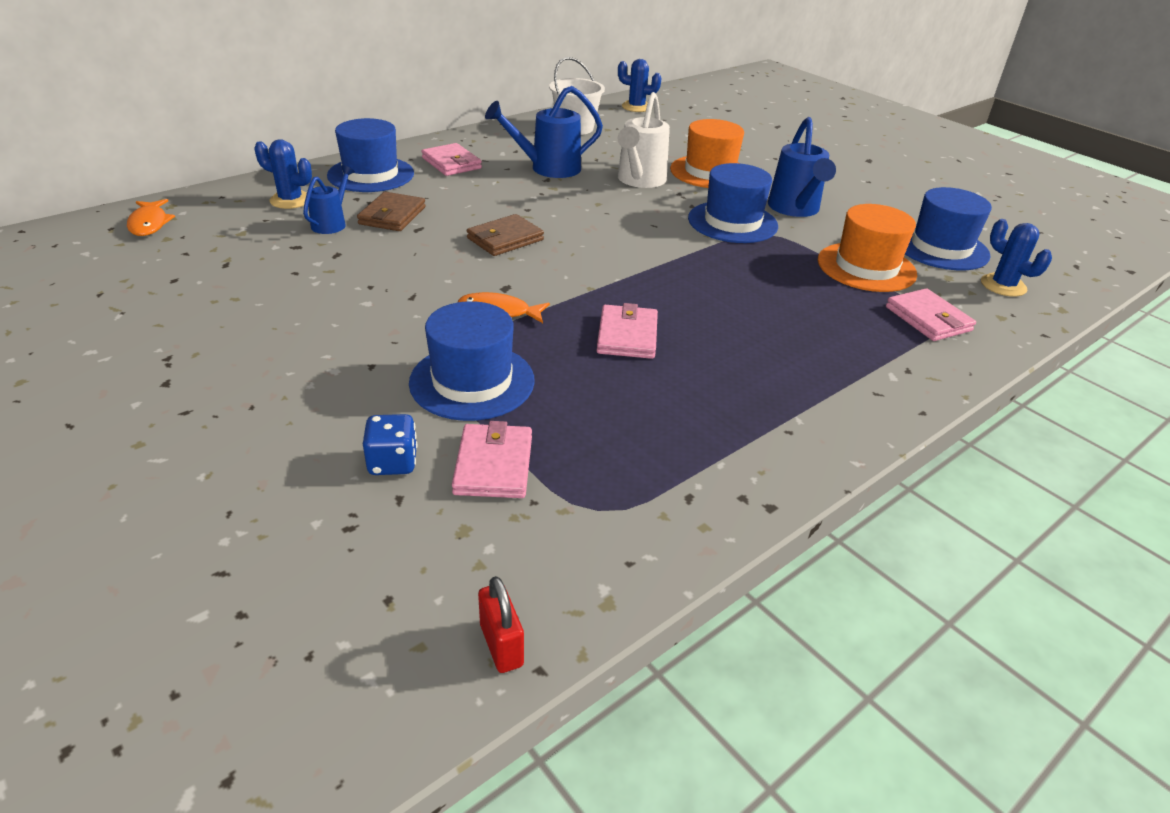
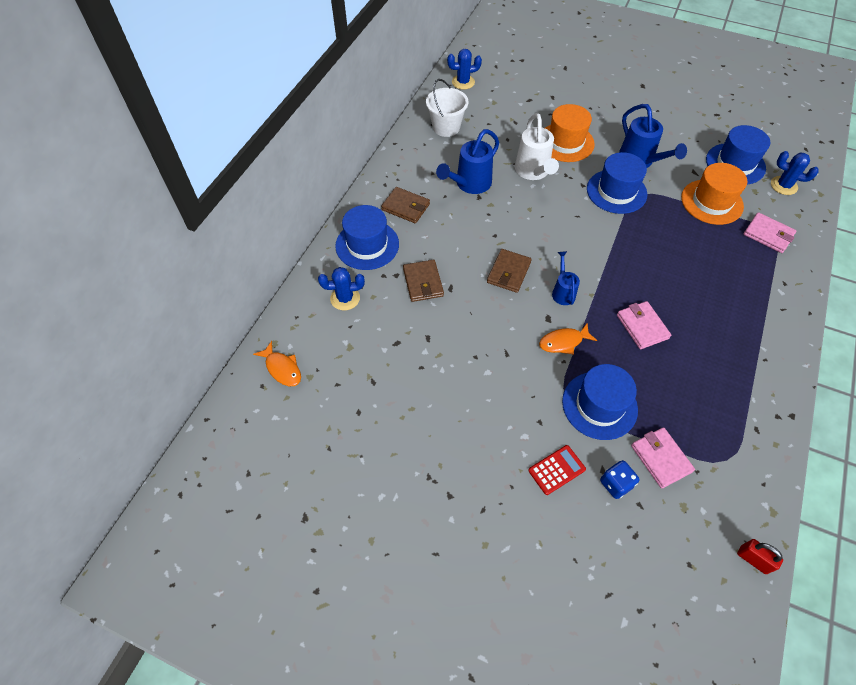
camera: 25 degrees left, 20 degrees up
blue watering can [303,165,355,234] -> blue watering can moved to [552,251,580,305]
pink wallet [421,143,482,176] -> brown wallet [381,187,430,223]
none -> red calculator [528,445,586,495]

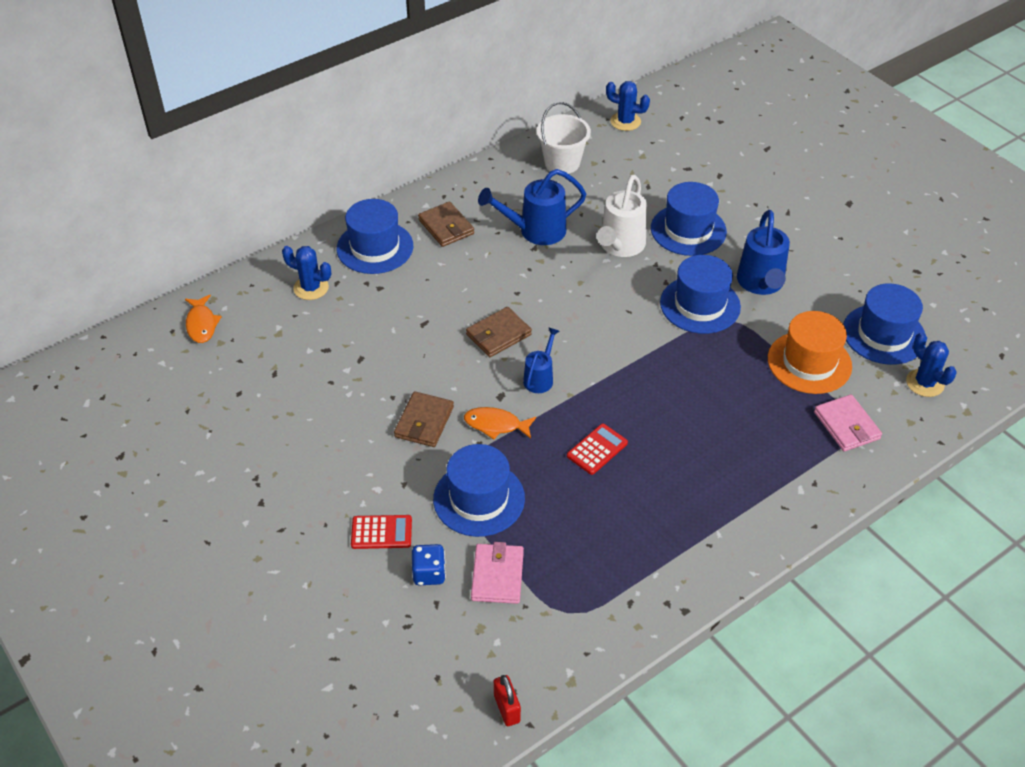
camera: 30 degrees right, 10 degrees down
brown wallet [403,260,444,302] -> brown wallet moved to [394,391,454,447]
orange hat [545,104,595,162] -> blue hat [651,182,727,256]
pink wallet [617,301,671,349] -> red calculator [567,424,628,475]

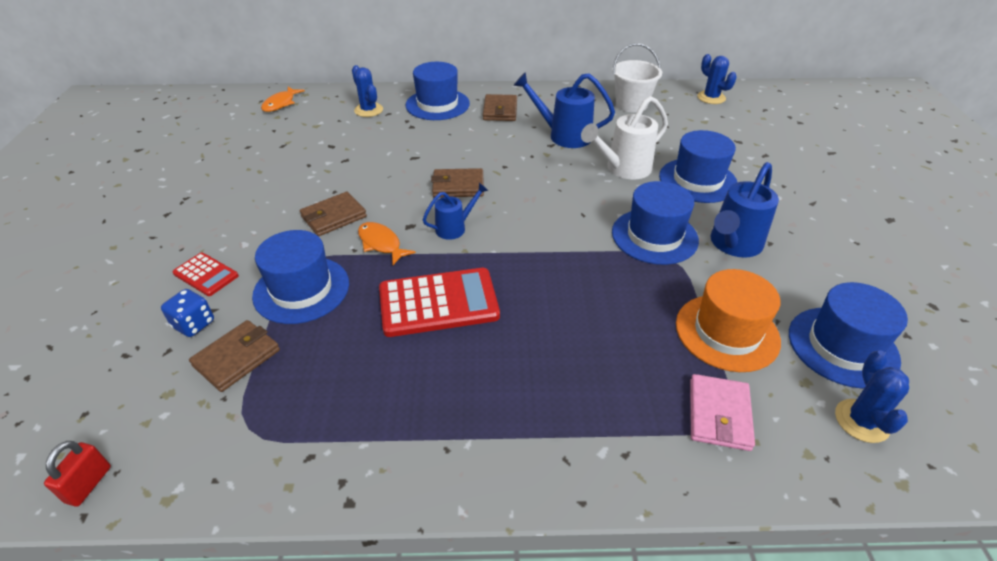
camera: 35 degrees right, 5 degrees down
pink wallet [471,542,524,604] -> brown wallet [189,320,280,392]
red calculator [567,424,628,475] -> red calculator [379,268,500,337], size x1.86

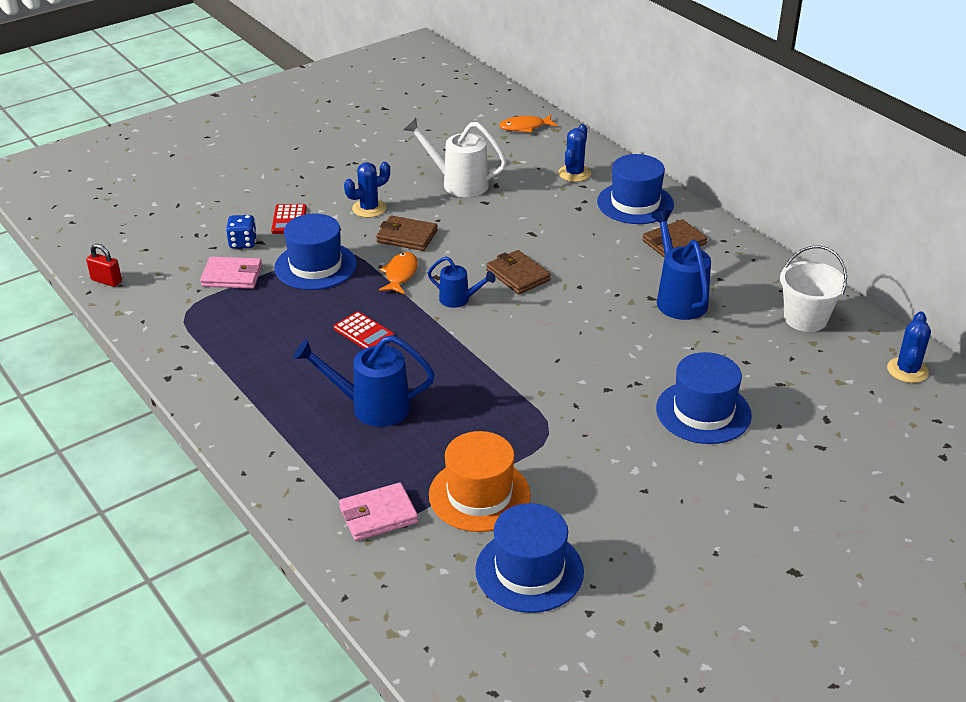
camera: 55 degrees right, 5 degrees down
red padlock [44,441,111,507] -> red padlock turned 45 degrees clockwise [86,244,122,287]
brown wallet [189,320,280,392] -> pink wallet [200,256,262,289]
red calculator [379,268,500,337] -> red calculator [334,311,394,349], size x0.54
white watering can [581,96,668,179] -> white watering can moved to [403,117,507,197]
blue hat [612,181,699,265] -> none
blue watering can [710,162,779,258] -> blue watering can moved to [294,335,435,427]
blue cactus [835,350,909,443] -> blue cactus moved to [344,162,390,218]

